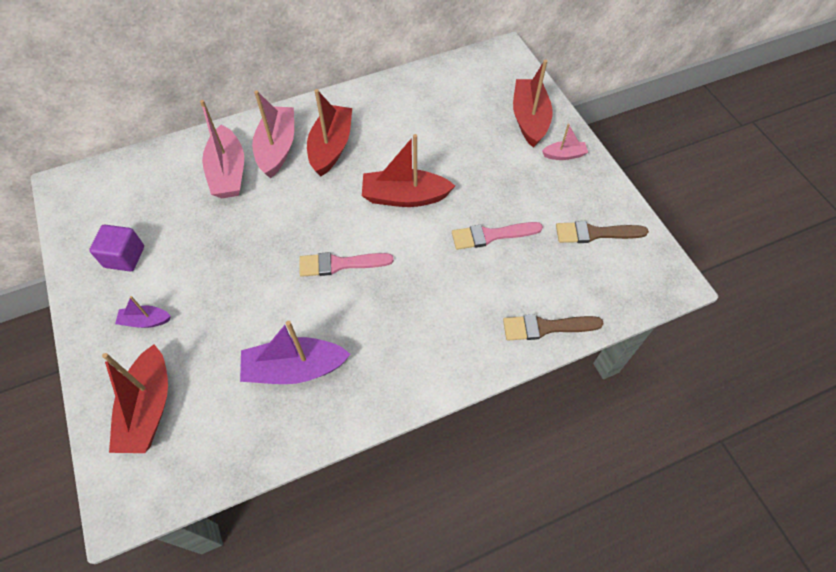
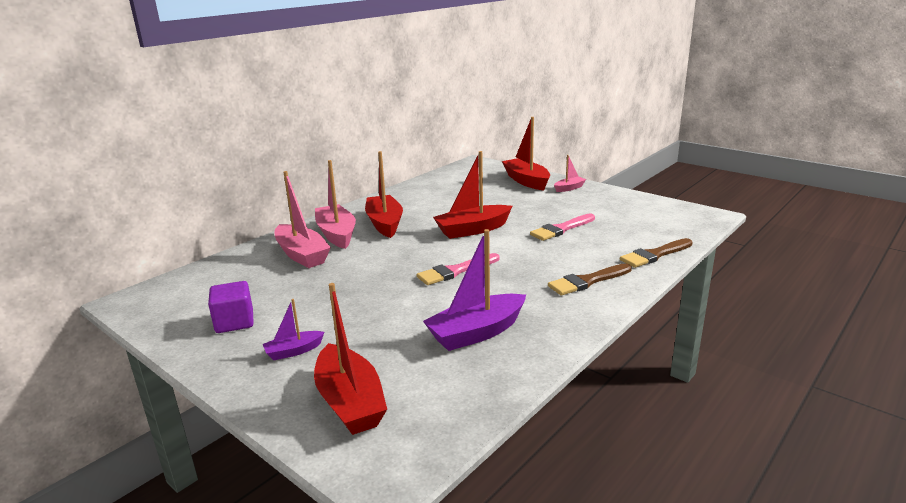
camera: 25 degrees left, 35 degrees down
brown brush [556,221,649,243] -> brown brush moved to [548,263,632,295]

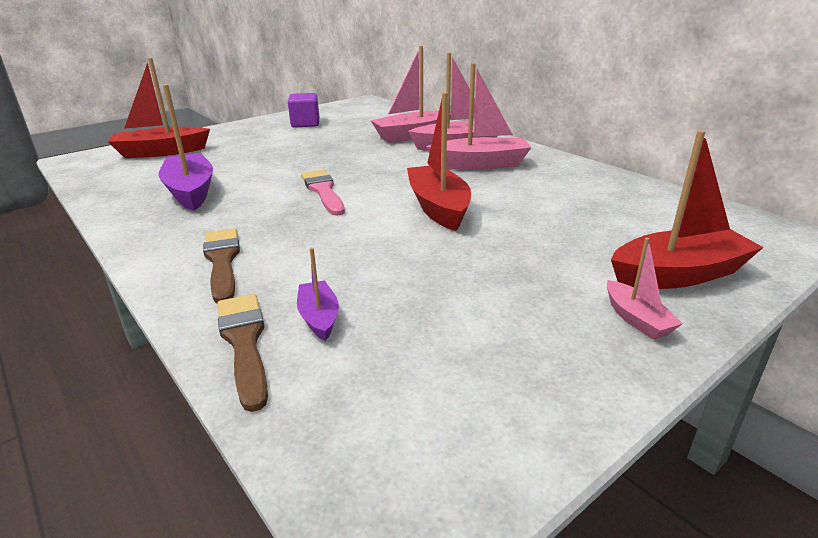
camera: 100 degrees right, 5 degrees up
purple boat [263,299,324,360] -> purple boat moved to [297,247,339,341]
red boat [365,151,403,238] -> pink boat [426,63,532,170]
pink brush [530,214,595,241] -> none

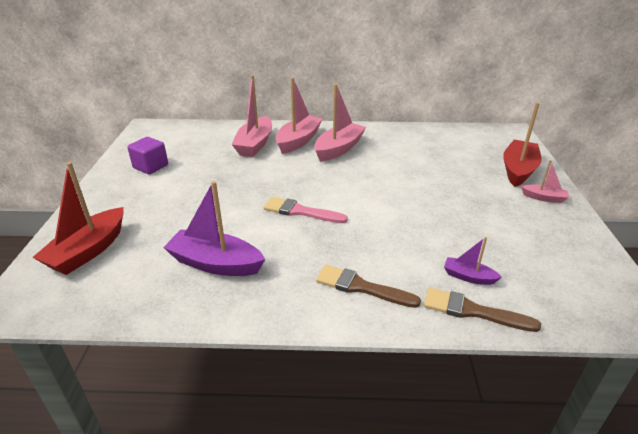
camera: 50 degrees left, 5 degrees up
red boat [407,92,471,231] -> none

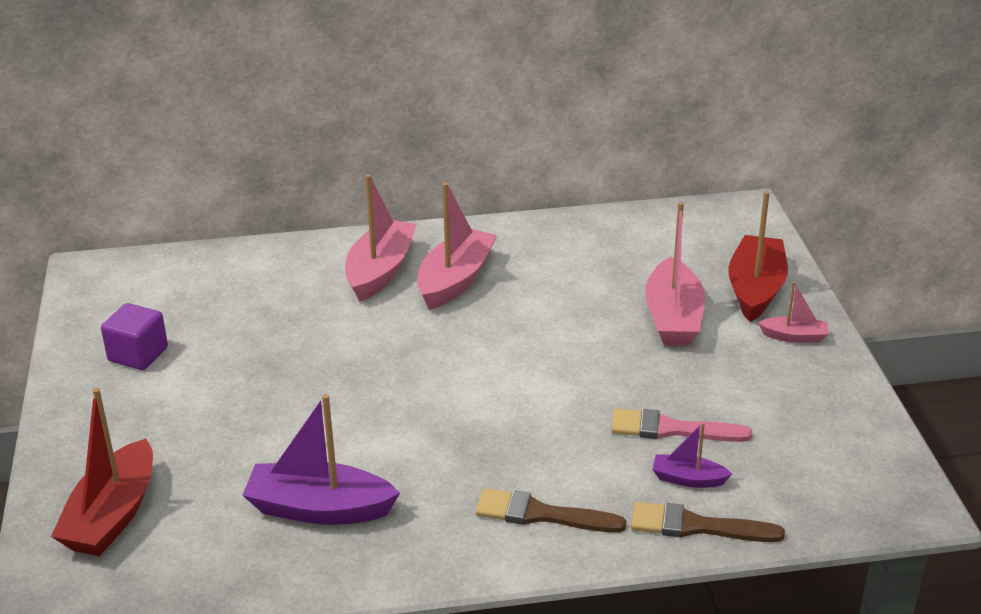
camera: 10 degrees left, 0 degrees up
pink boat [232,75,272,157] -> pink boat moved to [645,202,705,346]
pink brush [263,197,348,223] -> pink brush moved to [611,409,752,442]

